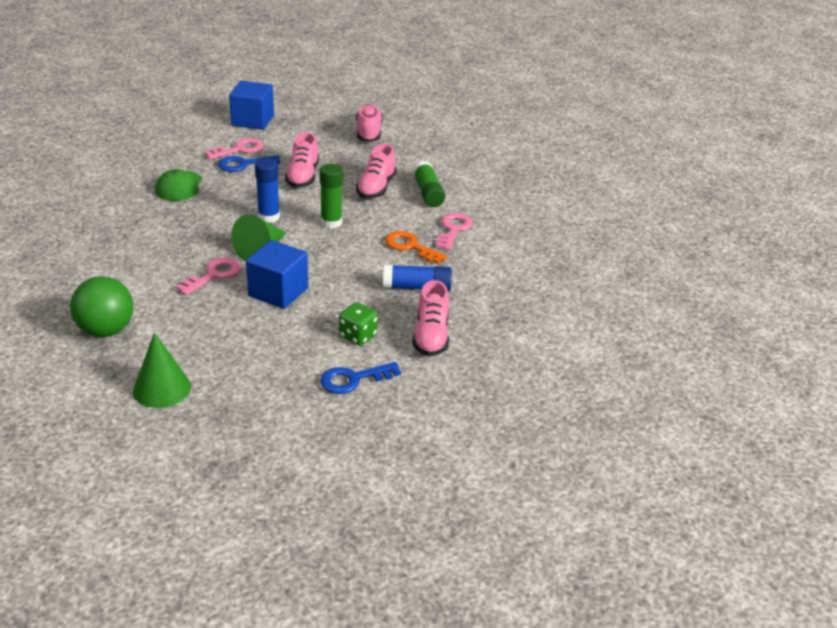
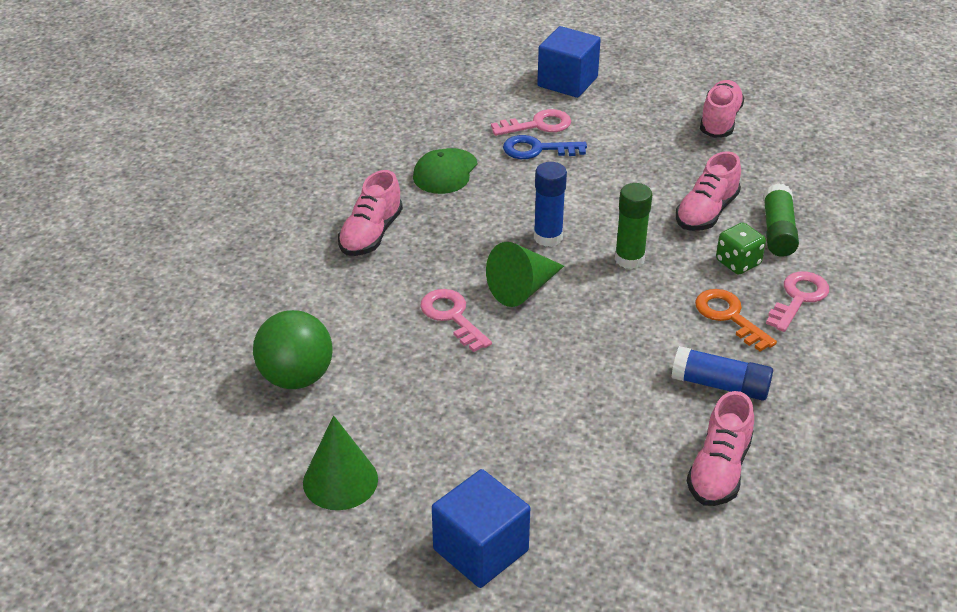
camera: 20 degrees right, 5 degrees up
pink key [176,257,241,295] -> pink key turned 90 degrees counterclockwise [420,289,492,352]
blue cube [246,240,308,309] -> blue cube moved to [432,469,530,588]
pink shoe [285,132,319,188] -> pink shoe moved to [338,170,403,256]
blue key [320,362,401,394] -> none
green dice [339,302,378,346] -> green dice moved to [716,223,766,275]

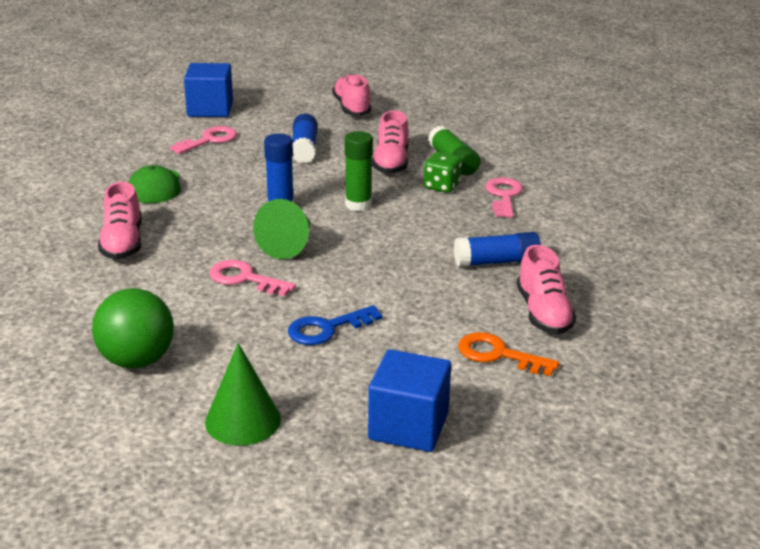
camera: 30 degrees left, 10 degrees down
blue key [503,135,587,159] -> blue key moved to [288,305,382,345]
orange key [695,289,777,352] -> orange key moved to [458,332,559,376]
none -> blue glue stick [293,114,318,163]

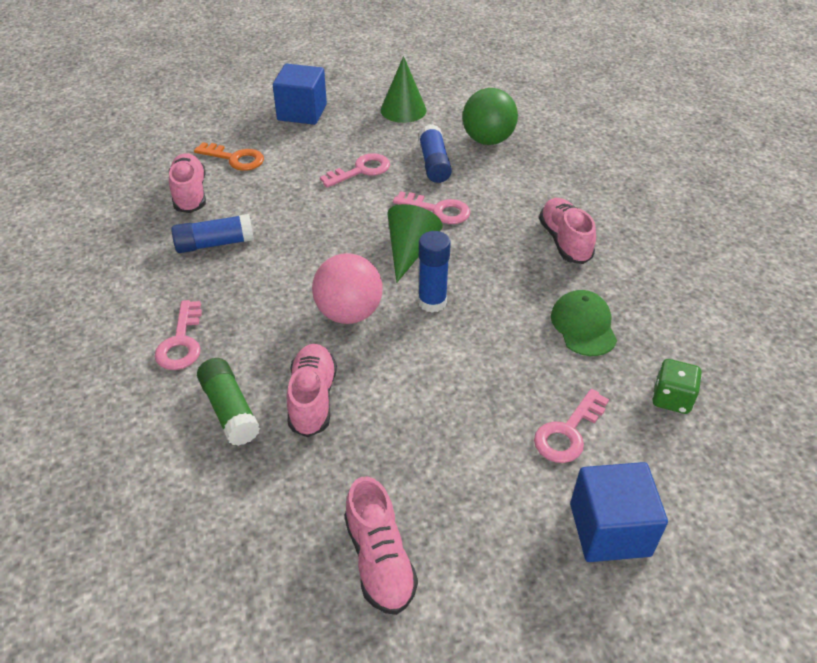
camera: 175 degrees right, 15 degrees up
blue key [288,305,382,345] -> pink key [320,153,390,188]
blue glue stick [293,114,318,163] -> blue glue stick moved to [418,124,452,183]
green glue stick [345,131,373,211] -> pink ball [312,253,382,324]
green dice [424,152,461,193] -> green dice moved to [652,359,702,414]

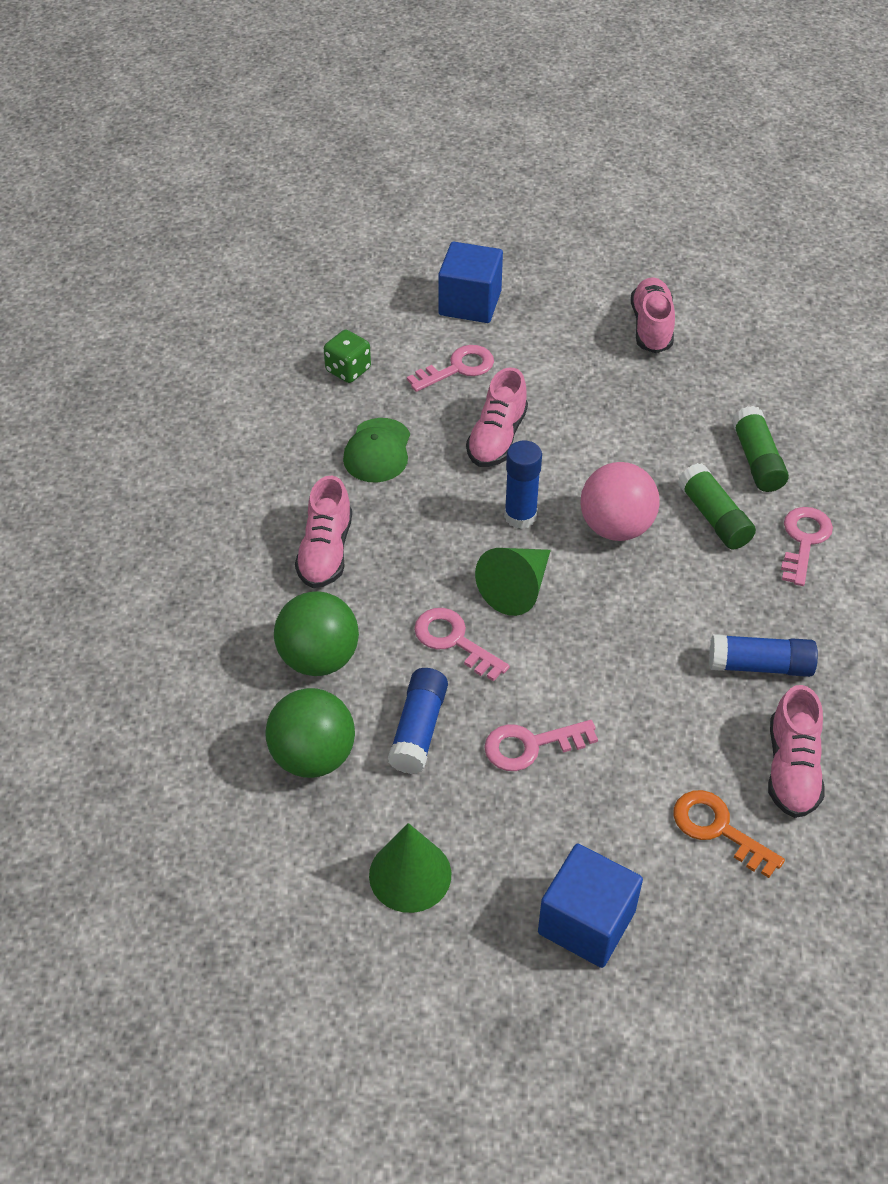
camera: 160 degrees left, 5 degrees up
pink shoe [287,344,337,437] -> pink shoe moved to [466,367,528,467]
none -> green ball [274,591,359,676]
none -> green glue stick [678,463,756,549]

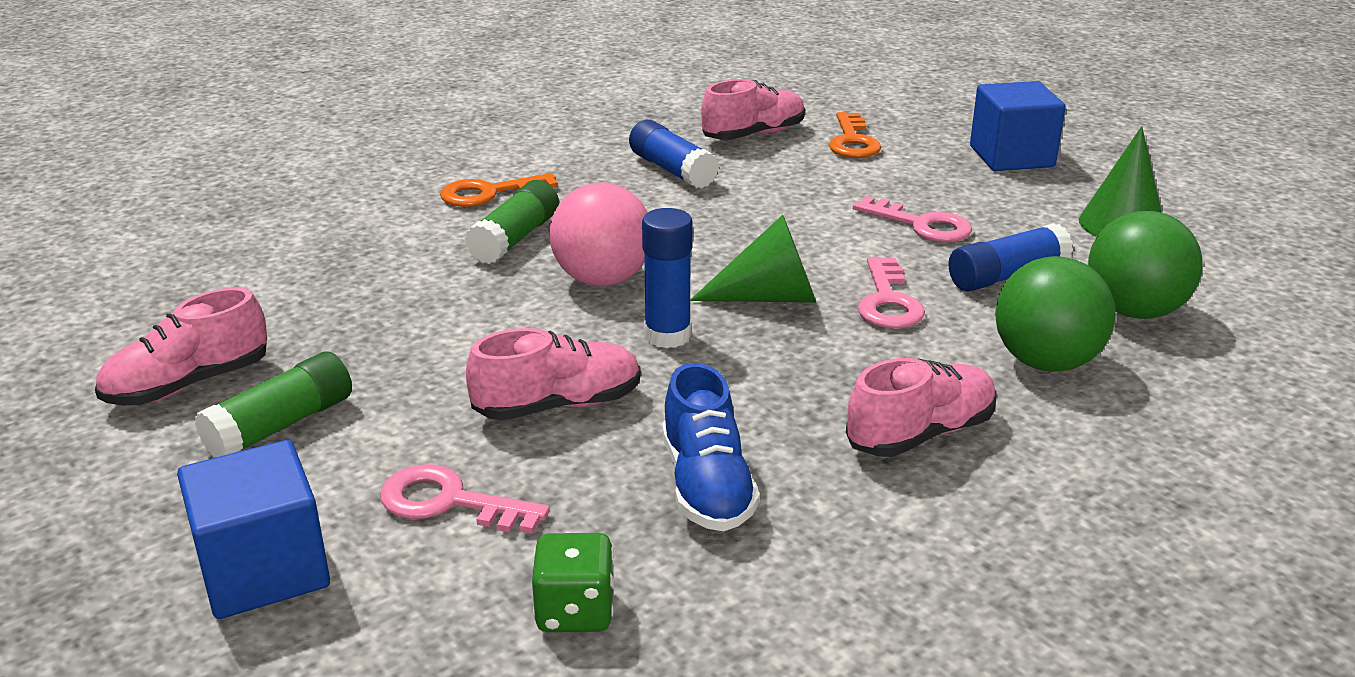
camera: 130 degrees left, 20 degrees down
green cap [343,418,410,483] -> blue shoe [662,363,760,531]
green glue stick [732,406,789,492] -> green glue stick moved to [195,352,352,457]
pink key [781,507,833,586] -> orange key [440,173,558,207]

